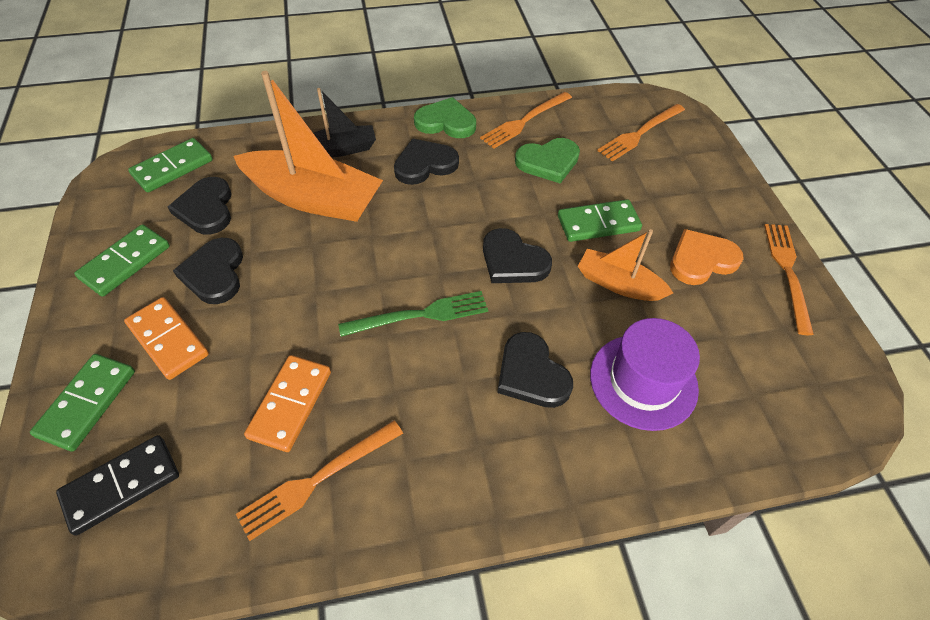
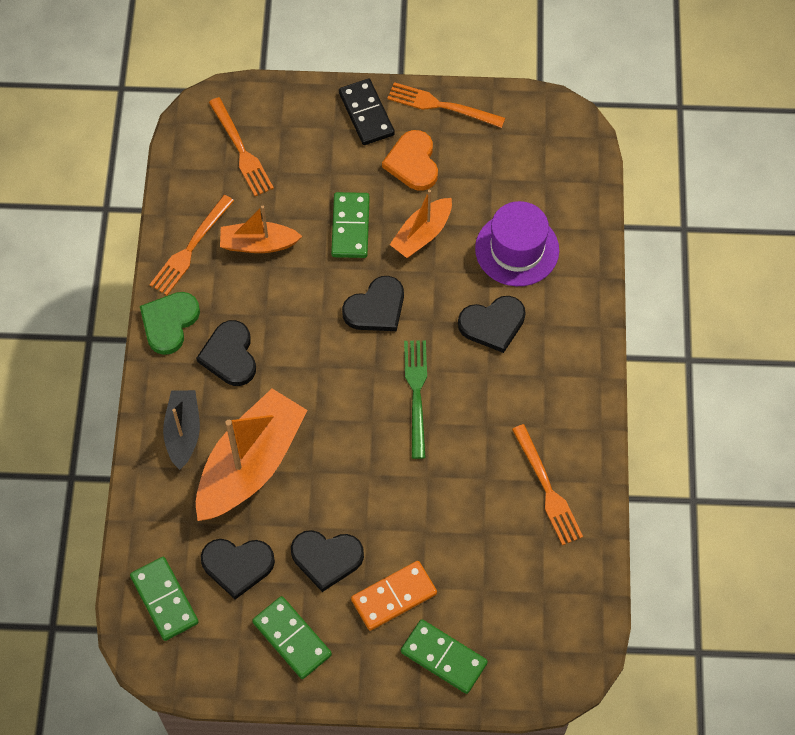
camera: 75 degrees left, 10 degrees up
black domino [56,435,179,535] -> black domino moved to [339,79,395,145]
orange domino [244,355,331,452] -> none
orange fork [480,92,572,149] -> orange fork turned 60 degrees clockwise [150,195,234,295]
green heart [515,138,580,183] -> orange boat [220,206,302,253]

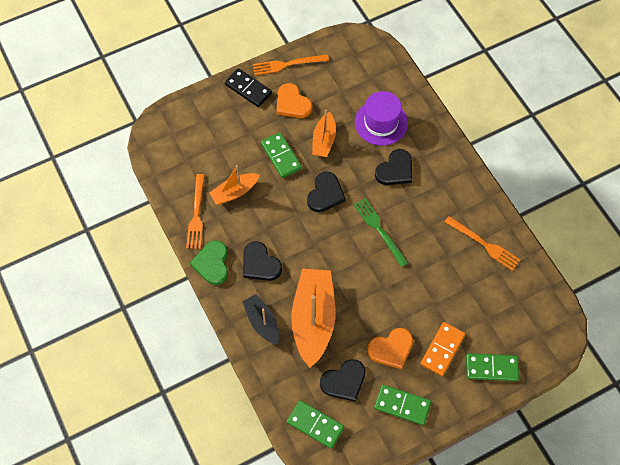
camera: 30 degrees left, 0 degrees up
orange fork [209,97,274,196] -> none
black heart [291,530,364,592] -> orange heart [367,328,413,370]

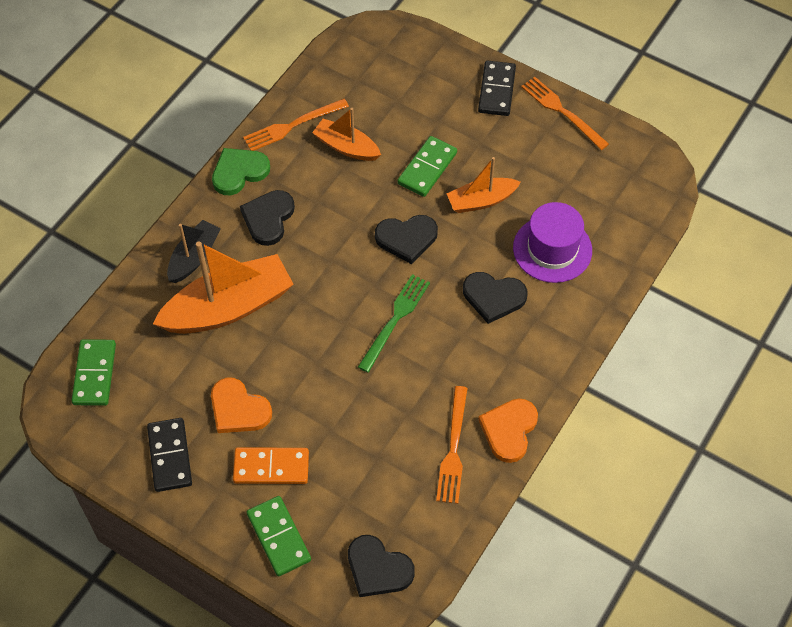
camera: 60 degrees right, 5 degrees down
orange heart [277,83,312,118] -> orange heart moved to [478,399,538,463]
black heart [320,359,366,402] -> black heart moved to [348,535,415,597]
green domino [374,384,431,425] -> black domino [147,418,192,492]

